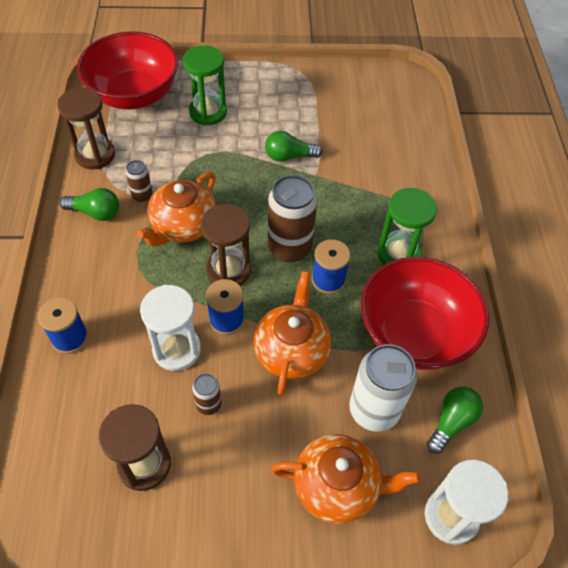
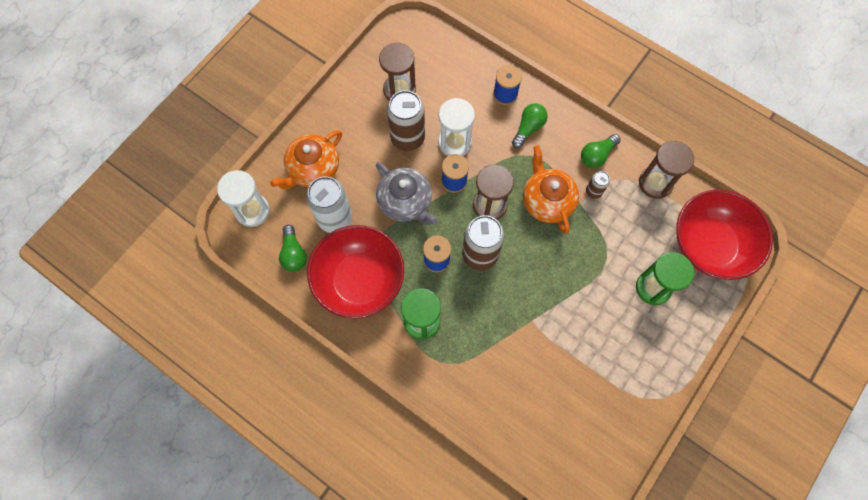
camera: 130 degrees right, 15 degrees up
brown can [192,374,222,415] -> brown can [387,90,425,151], size x2.02
orange teapot [253,271,331,395] -> grey teapot [376,162,438,225]
green light bulb [265,131,323,162] -> green light bulb moved to [512,103,548,148]

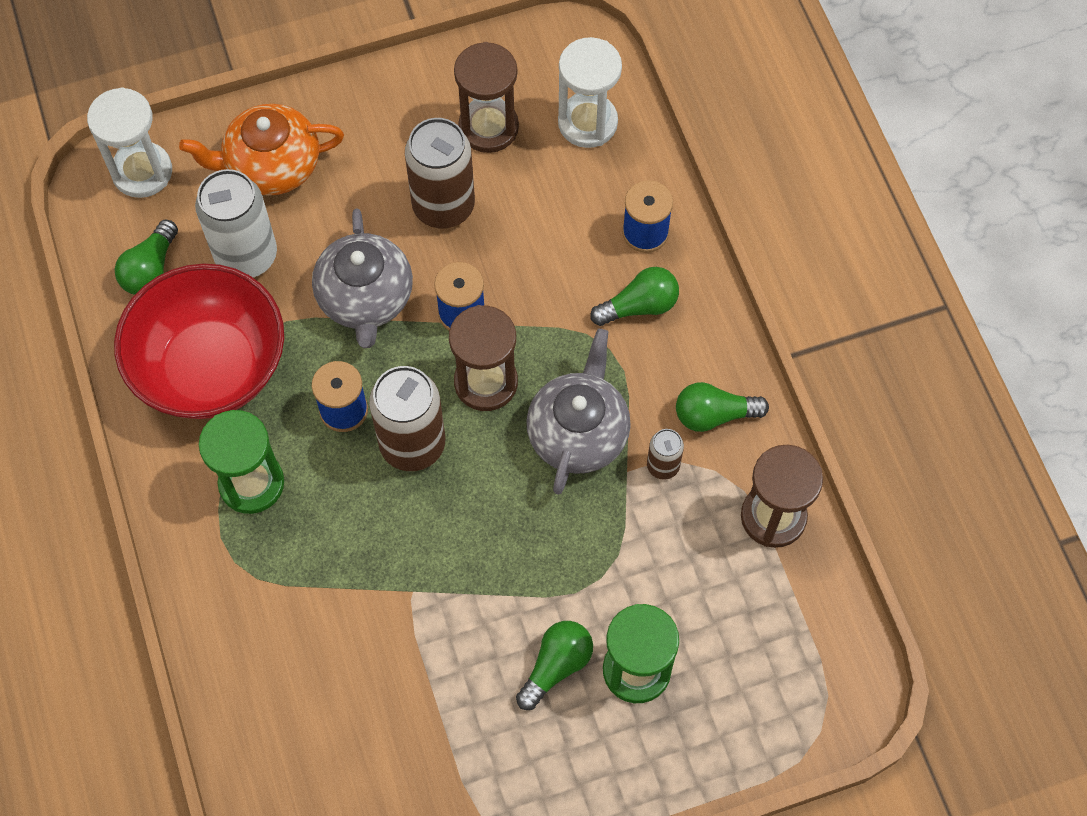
camera: 35 degrees right, 5 degrees down
white hourglass [438,98,475,156] -> white hourglass moved to [558,37,622,148]
orange teapot [523,145,579,234] -> grey teapot [526,329,631,495]
red bowl [676,189,773,280] -> none
none -> green light bulb [516,621,593,710]

